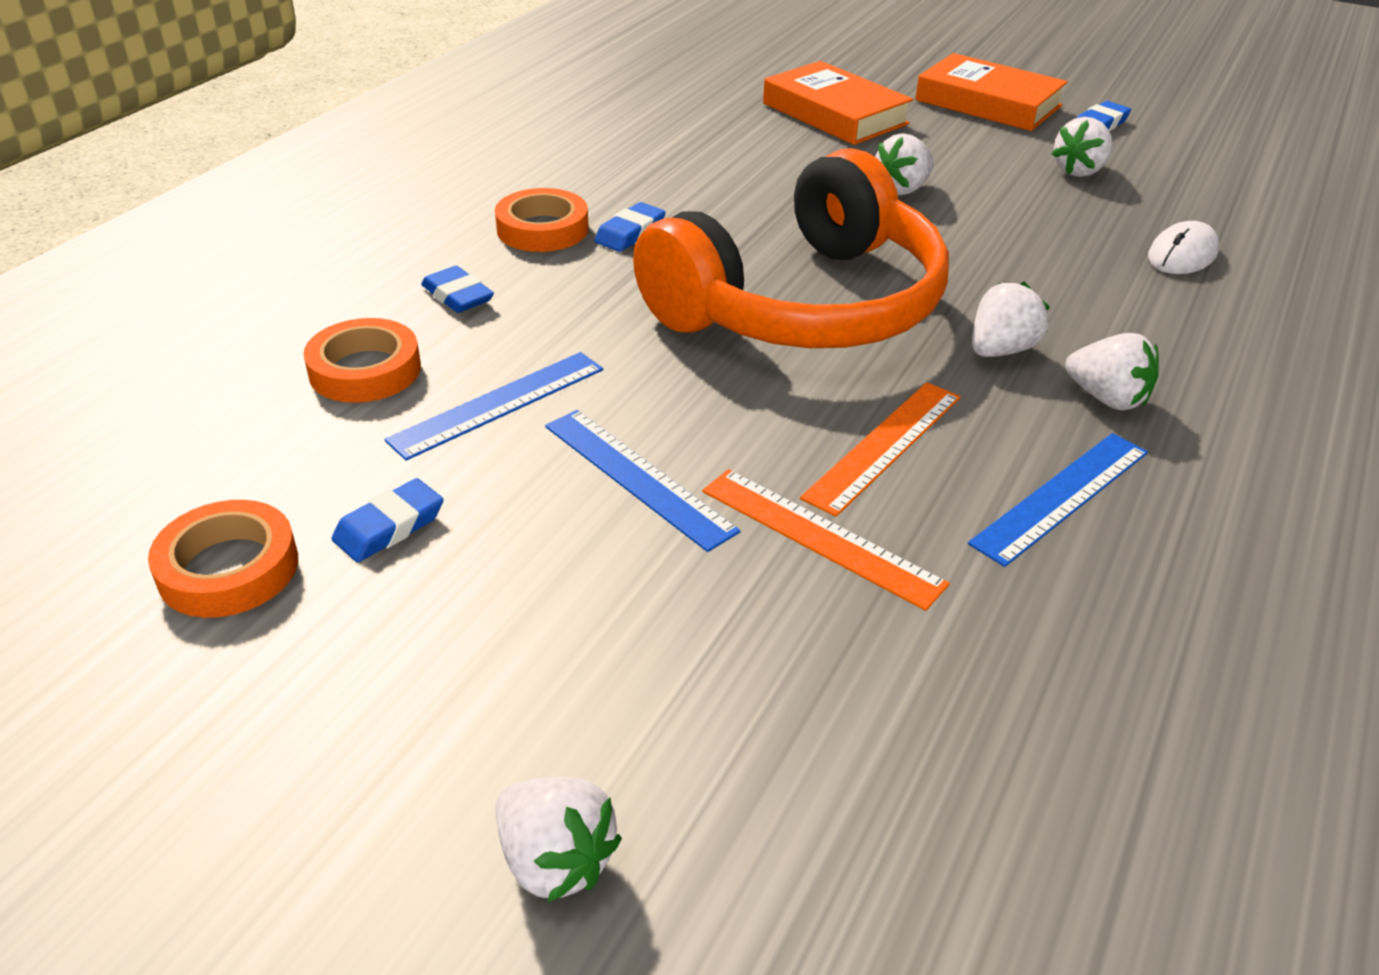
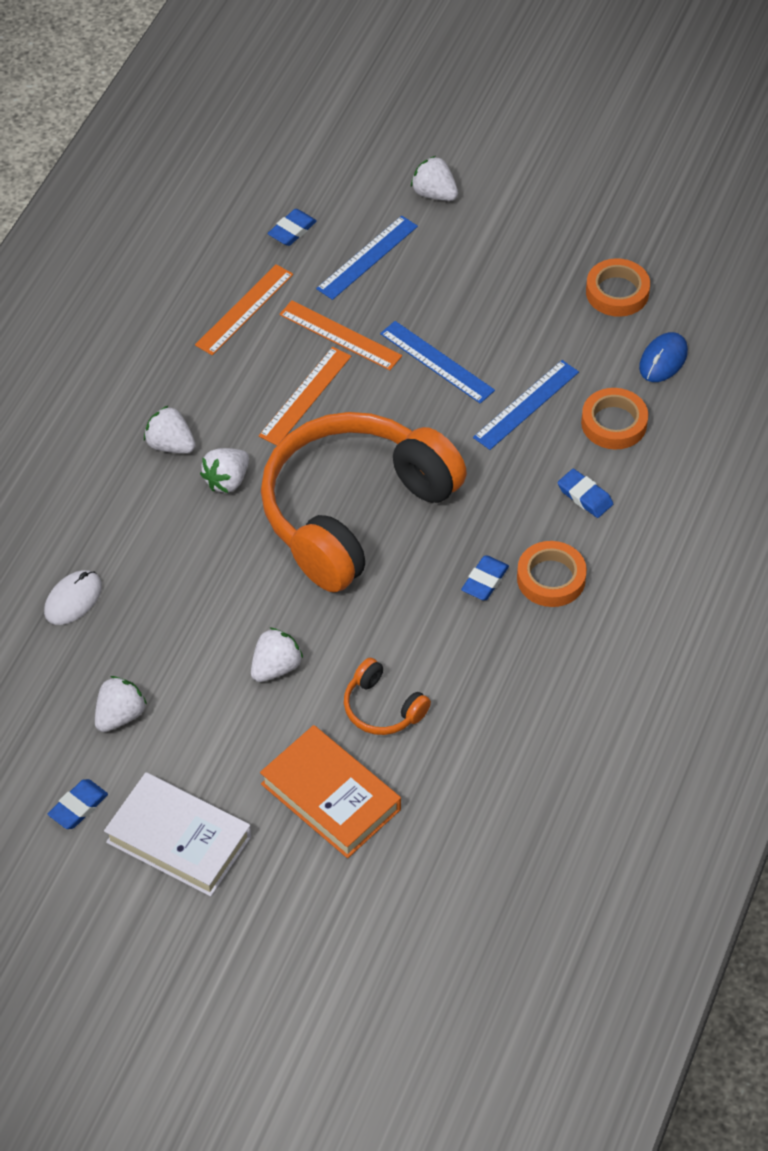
camera: 175 degrees right, 15 degrees up
blue eraser [332,478,444,562] -> blue eraser moved to [267,209,317,246]
orange book [915,53,1068,131] -> white book [104,772,251,897]
blue ruler [968,433,1148,567] -> blue ruler moved to [316,216,418,300]
none -> orange ruler [195,264,293,355]
none -> orange headphones [344,658,431,735]
none -> blue mouse [639,332,688,382]

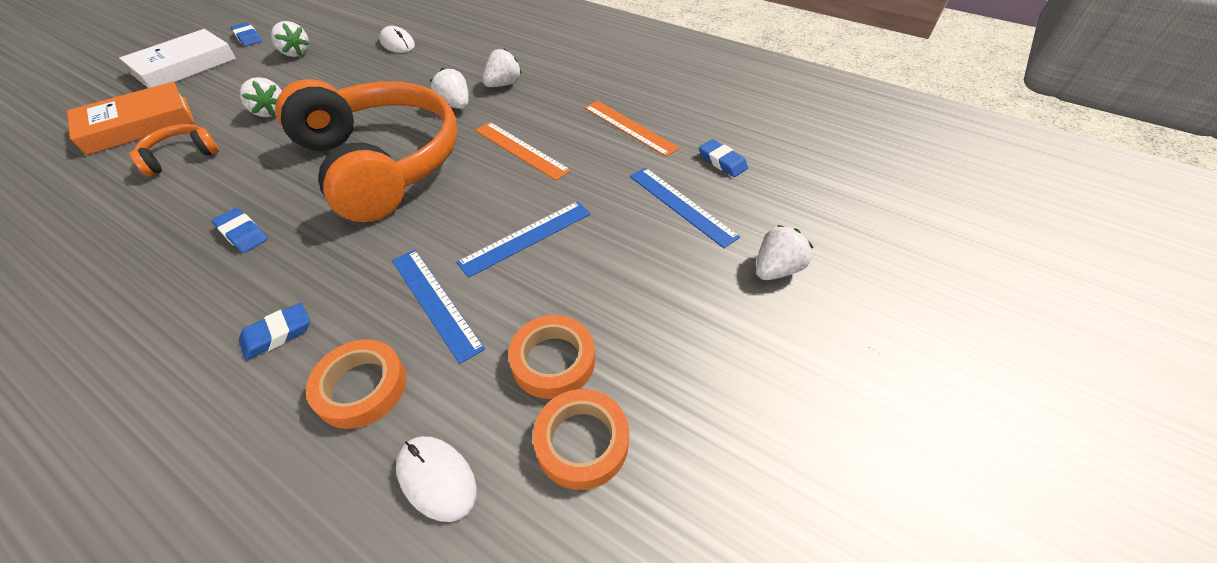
camera: 100 degrees right, 5 degrees down
orange ruler [279,300,402,370] -> none
orange tape [517,541,587,607] -> orange tape moved to [508,315,595,399]
blue mouse [639,332,688,382] -> white mouse [396,436,477,522]

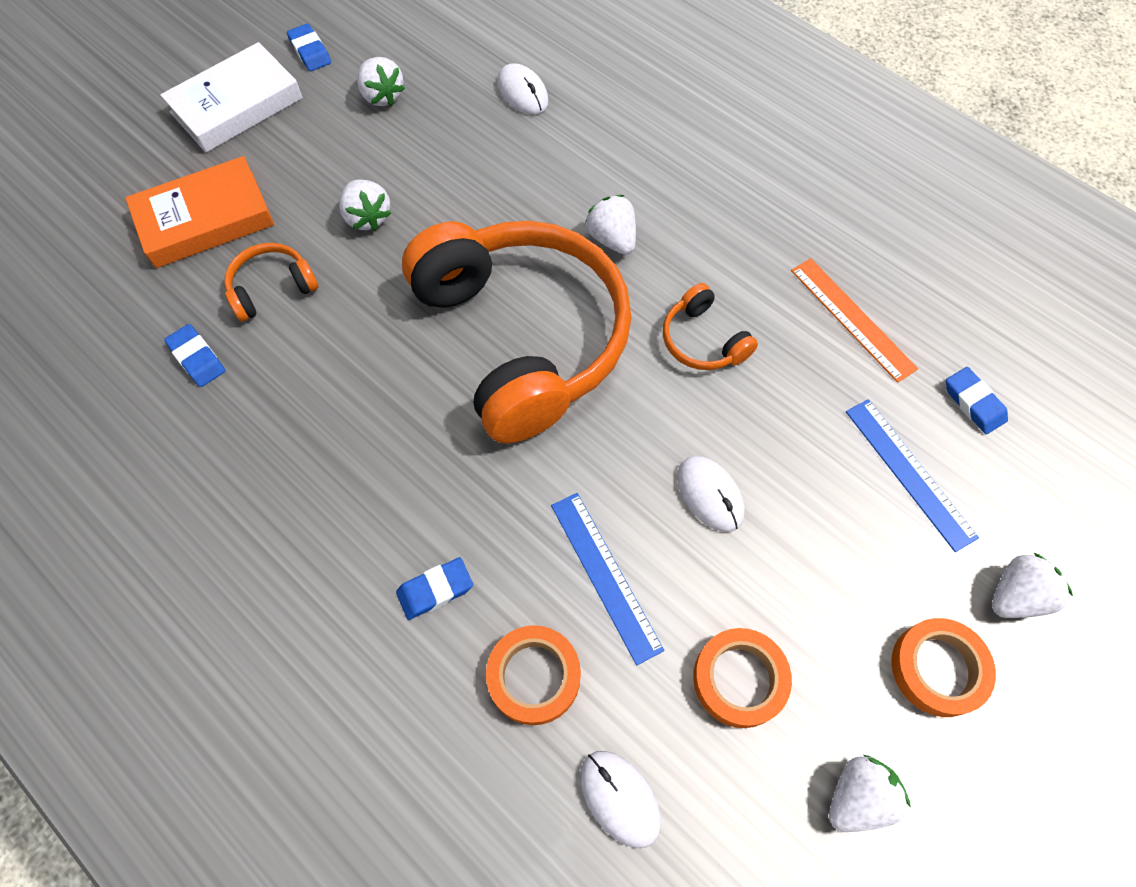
camera: 10 degrees right, 15 degrees up
blue eraser [212,208,268,253] -> blue eraser moved to [164,324,225,387]
blue ruler [456,201,591,278] -> white mouse [677,456,745,532]
orange ruler [475,122,571,181] -> orange headphones [663,283,758,370]
white strawberry [482,48,522,87] -> white strawberry moved to [829,755,911,832]
orange tape [533,389,629,490] -> orange tape moved to [891,618,996,717]

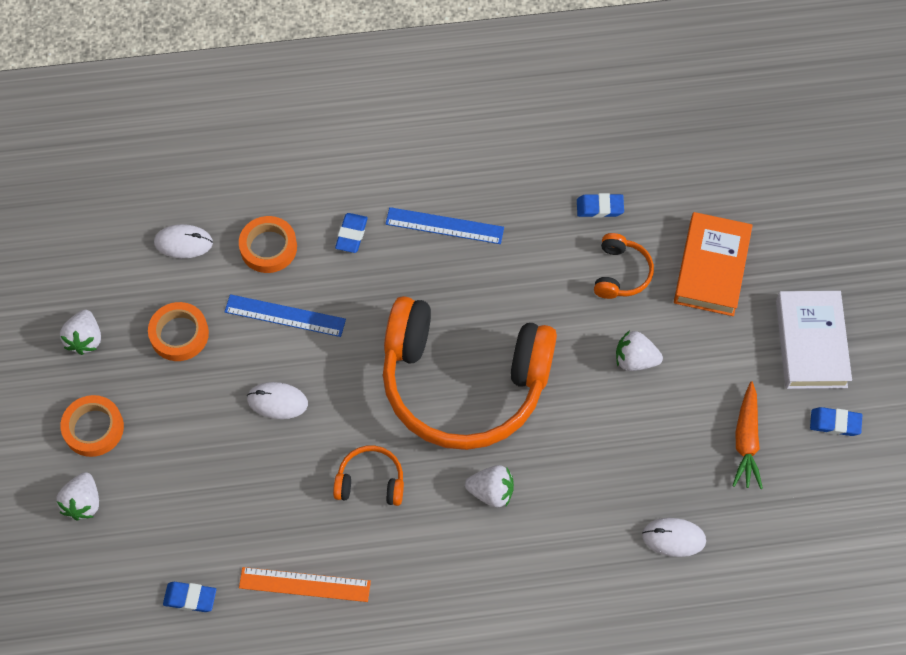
camera: 130 degrees right, 0 degrees up
white strawberry [357,57,405,106] -> orange carrot [733,382,763,489]
blue ruler [846,399,979,552] -> blue ruler moved to [385,207,504,244]

